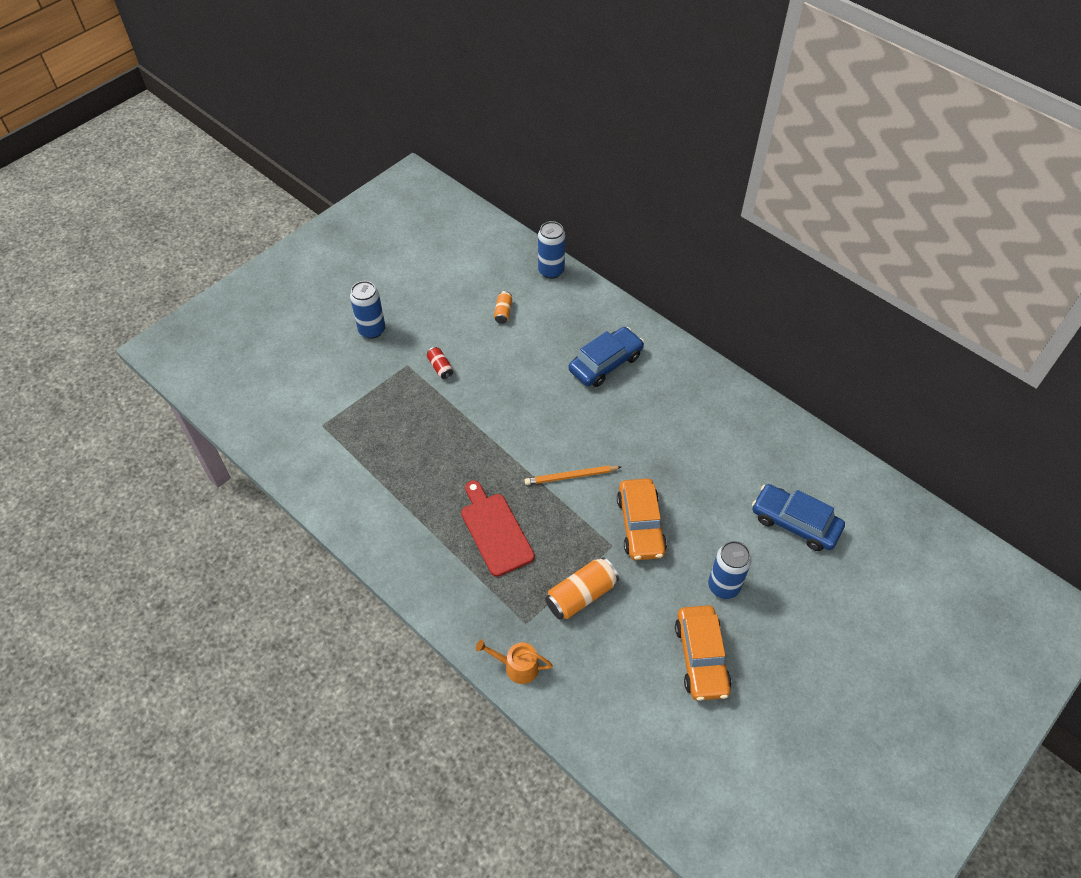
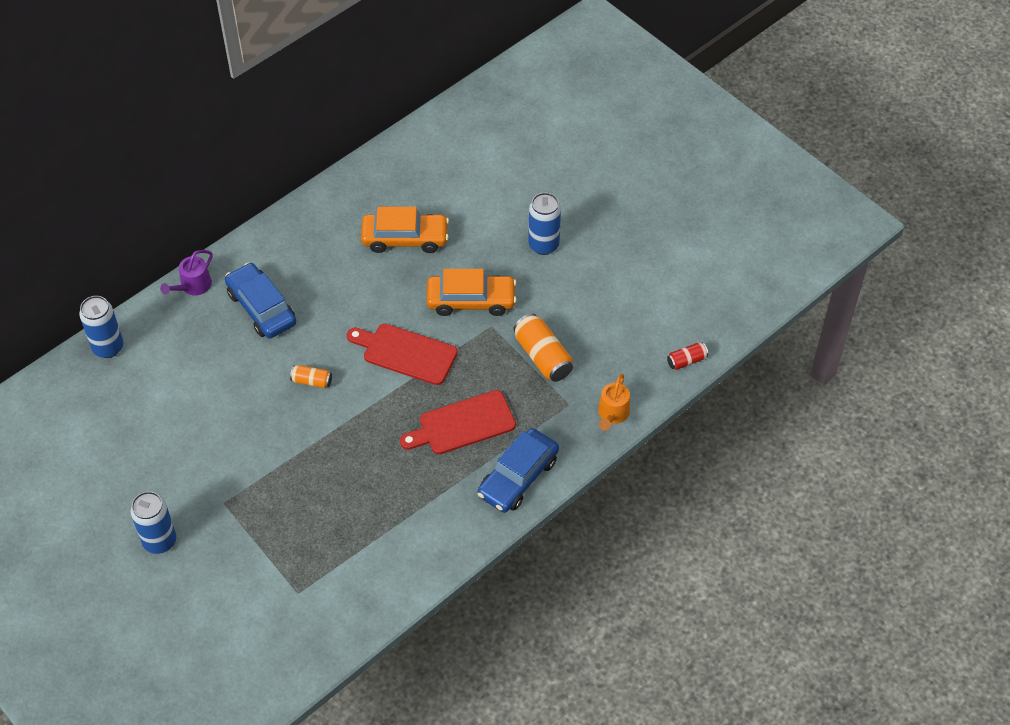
camera: 85 degrees left, 0 degrees up
red can [427,347,453,379] -> red can moved to [667,342,708,370]
orange can [494,291,512,324] -> orange can moved to [290,365,332,388]
orange pencil [525,465,621,485] -> red cutting board [347,324,458,385]
orange car [675,605,732,701] -> orange car moved to [361,207,449,253]
blue car [752,484,845,551] -> blue car moved to [477,428,559,513]
none -> purple watering can [160,250,213,296]

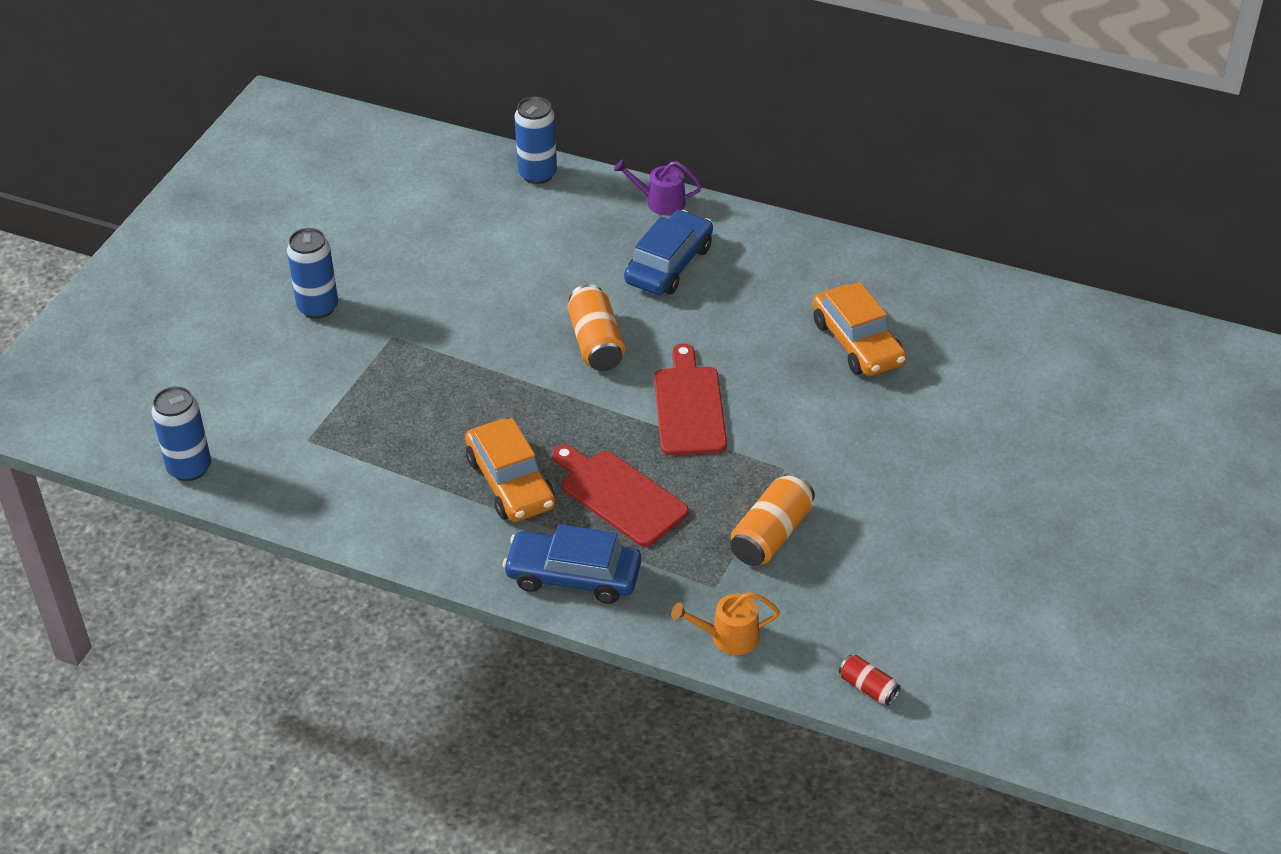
camera: 65 degrees right, 10 degrees down
orange can [290,365,332,388] -> orange can [568,284,625,371], size x1.81
orange car [427,269,516,316] -> orange car moved to [465,418,556,522]
blue can [528,193,561,255] -> blue can moved to [151,386,211,481]

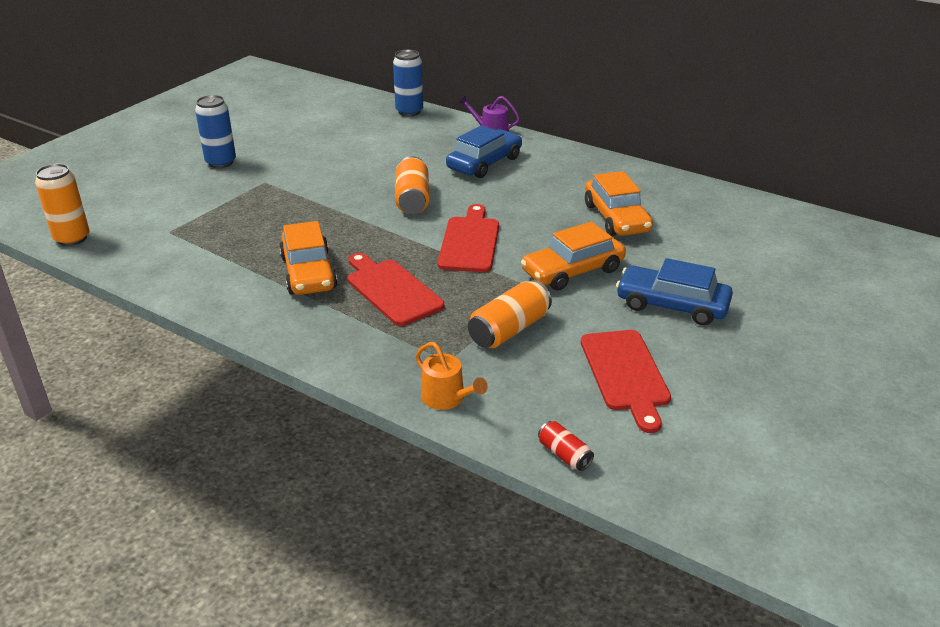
camera: 10 degrees right, 10 degrees down
blue can [151,386,211,481] -> orange can [35,164,89,246]
blue car [503,524,641,604] -> blue car moved to [616,258,733,325]
orange watering can [671,592,780,655] -> orange watering can turned 135 degrees counterclockwise [415,342,488,410]
none -> orange car [521,222,626,291]
none -> red cutting board [581,330,671,433]

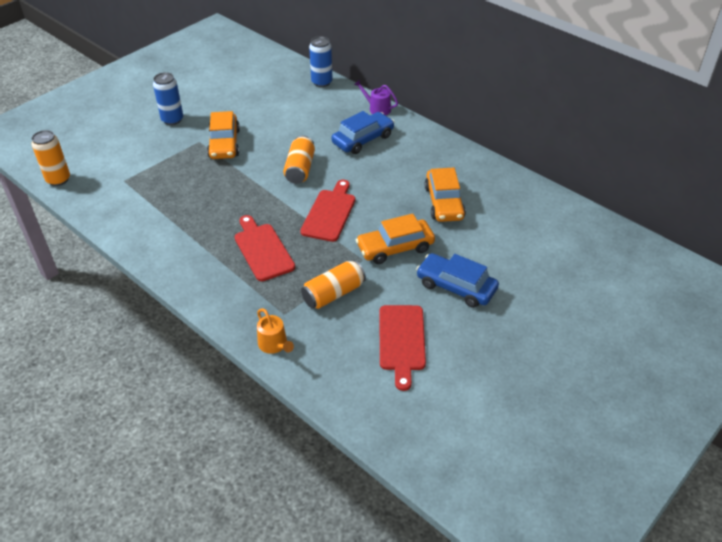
camera: 10 degrees right, 10 degrees up
orange car [279,221,338,295] -> orange car moved to [207,111,240,159]
red can [538,421,594,471] -> none

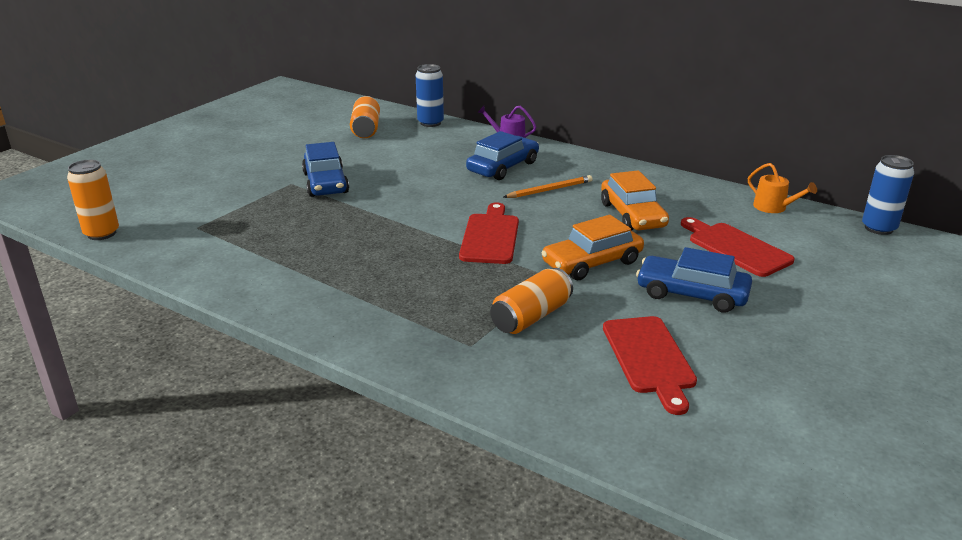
camera: 10 degrees left, 15 degrees down
blue can [153,72,183,125] -> blue can moved to [862,155,914,235]
orange car [207,111,240,159] -> blue car [302,142,349,197]
red cutting board [235,215,295,281] -> red cutting board moved to [681,217,795,277]
orange watering can [257,308,294,354] -> orange watering can moved to [748,163,817,213]
orange can [283,135,315,184] -> orange can moved to [350,96,380,138]
none -> orange pencil [504,175,593,198]

